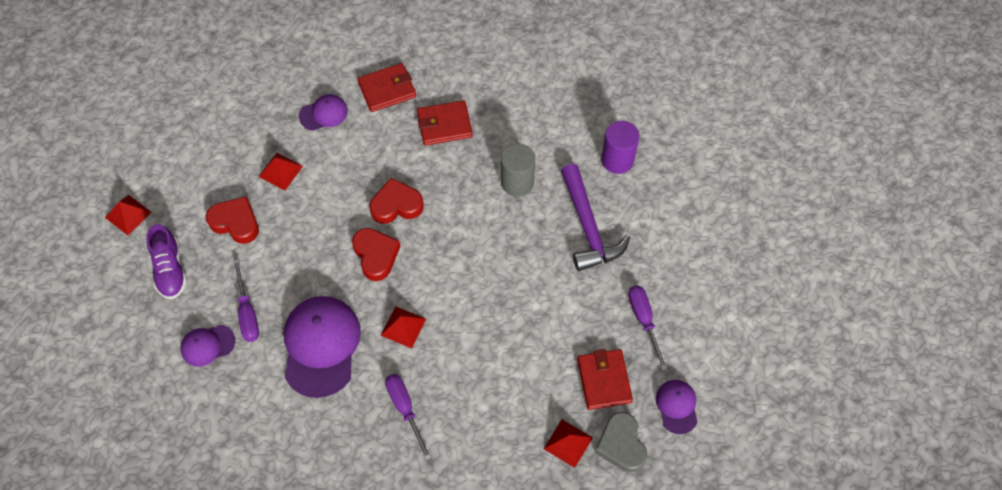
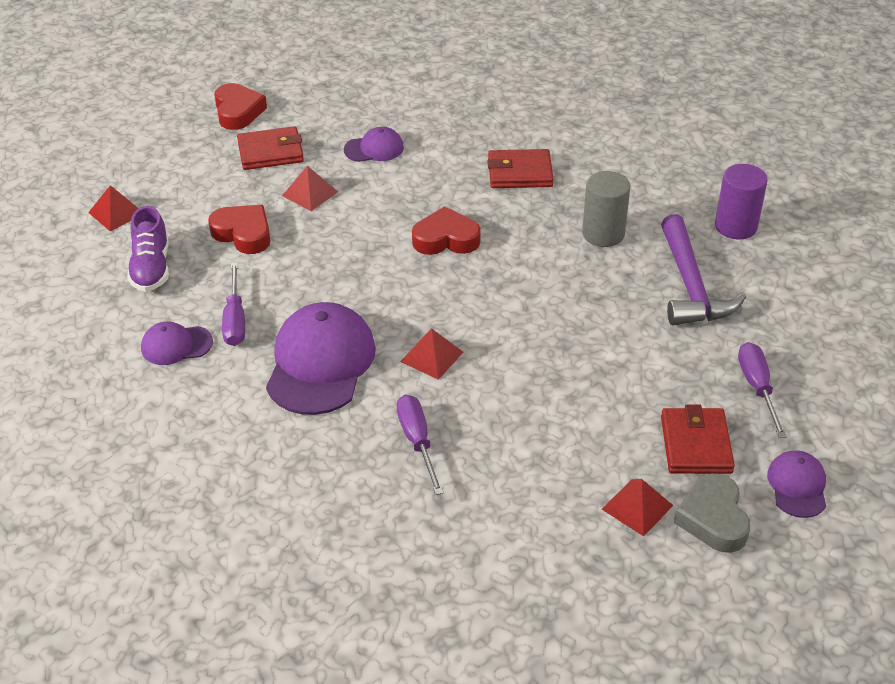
camera: 10 degrees right, 20 degrees down
red heart [352,228,401,281] -> red heart moved to [214,83,267,130]
red wallet [357,63,416,112] -> red wallet moved to [237,126,304,170]

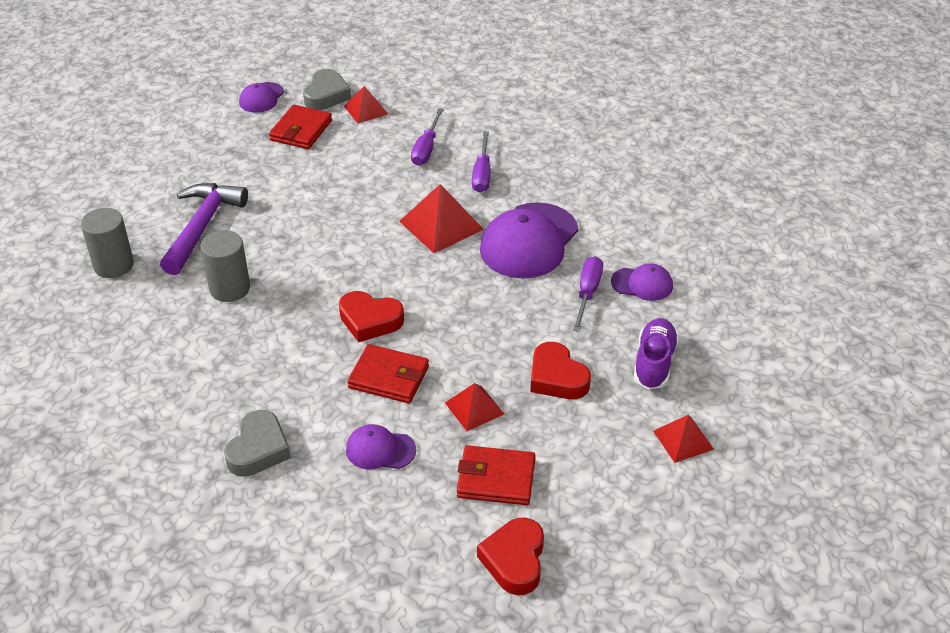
camera: 160 degrees left, 0 degrees up
red pyramid [400,328,463,380] -> red pyramid [399,184,484,253], size x1.62
red wallet [487,149,554,188] -> red wallet moved to [347,344,429,403]
purple cylinder [715,164,768,239] -> grey cylinder [81,208,134,278]
purple screwdriver [738,342,787,438] -> purple screwdriver moved to [411,108,444,166]
none -> grey heart [224,410,291,477]

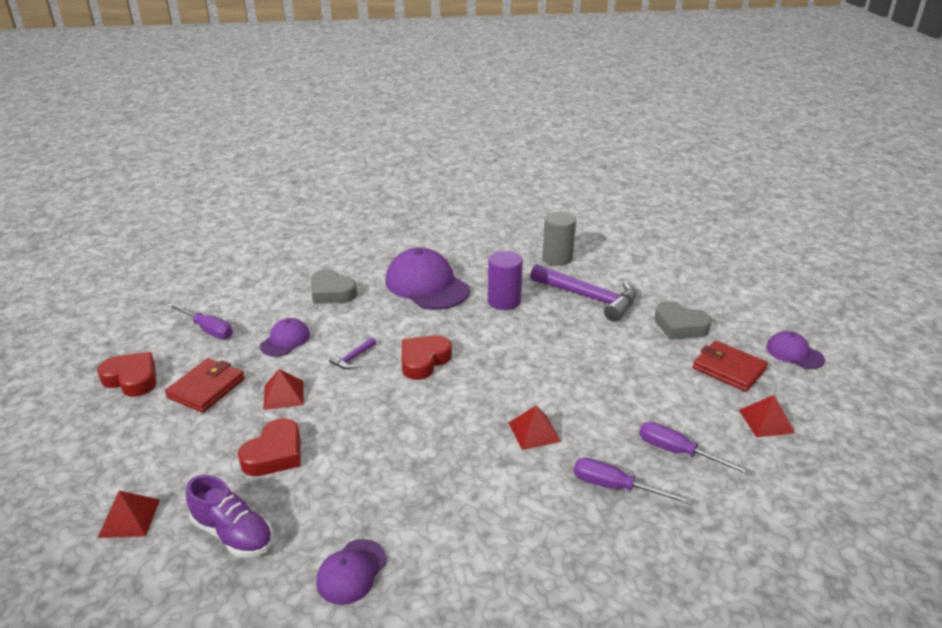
camera: 110 degrees right, 10 degrees down
grey cylinder [200,230,250,302] -> purple cylinder [488,251,523,310]
grey heart [303,69,351,110] -> grey heart moved to [654,301,712,340]
red wallet [347,344,429,403] -> purple hammer [329,337,376,369]
red pyramid [399,184,484,253] -> red pyramid [509,406,561,450], size x0.62
purple cap [480,202,578,279] -> purple cap moved to [385,247,470,310]
red heart [530,342,591,399] -> red heart turned 135 degrees clockwise [238,418,300,476]
purple screwdriver [573,256,603,332] -> purple screwdriver moved to [167,303,233,339]

